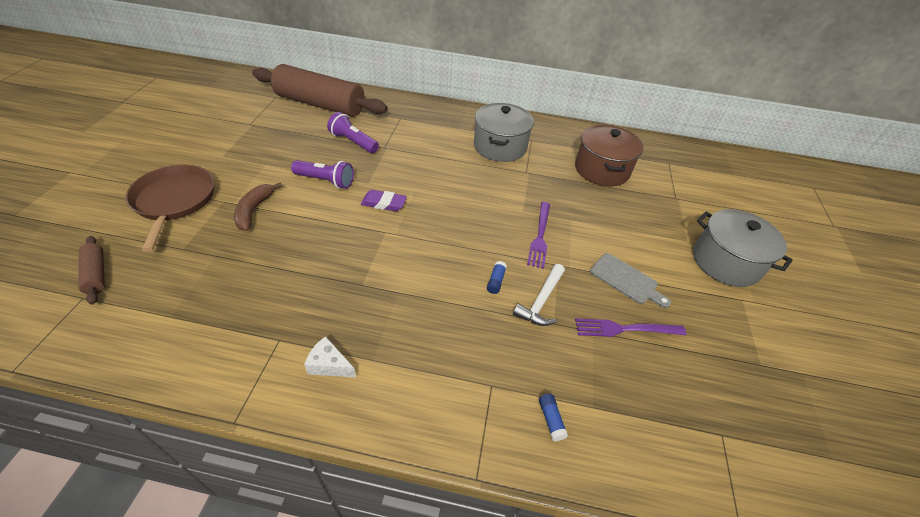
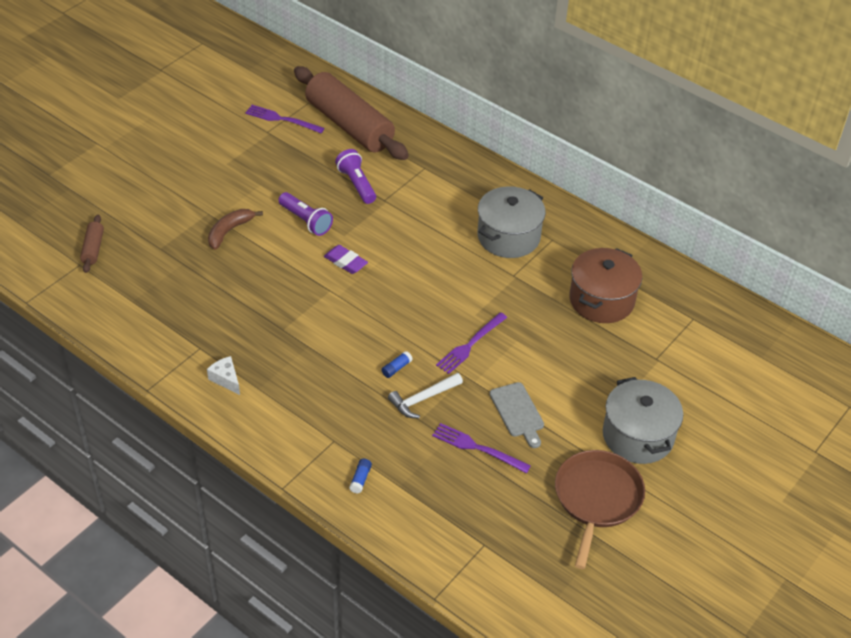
camera: 30 degrees right, 0 degrees up
brown pan [126,164,214,252] -> brown pan moved to [555,450,645,569]
none -> purple fork [245,105,325,133]

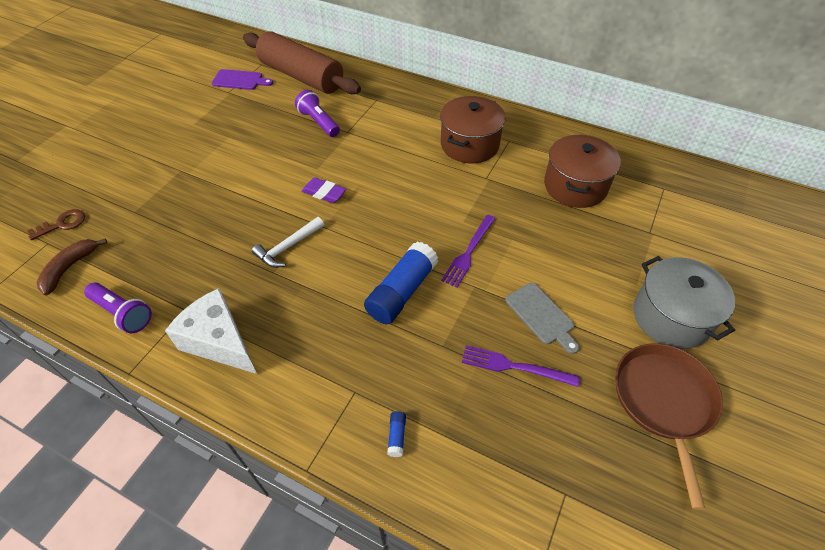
camera: 10 degrees left, 5 degrees up
brown rolling pin [80,215,104,273] -> brown key [27,209,85,240]
white cheese [207,356,240,395] -> white cheese [165,288,257,374], size x2.01
brown banana [208,209,263,250] -> brown banana moved to [37,239,107,295]
purple fork [245,105,325,133] -> purple cutting board [212,69,273,90]
purple flashlight [278,192,333,236] -> purple flashlight moved to [84,282,152,333]
blue glue stick [381,351,413,378] -> blue glue stick [364,242,438,324], size x2.50
white hammer [388,373,463,418] -> white hammer moved to [252,217,324,268]
grey pot [478,186,546,258] -> brown pot [440,96,506,163]

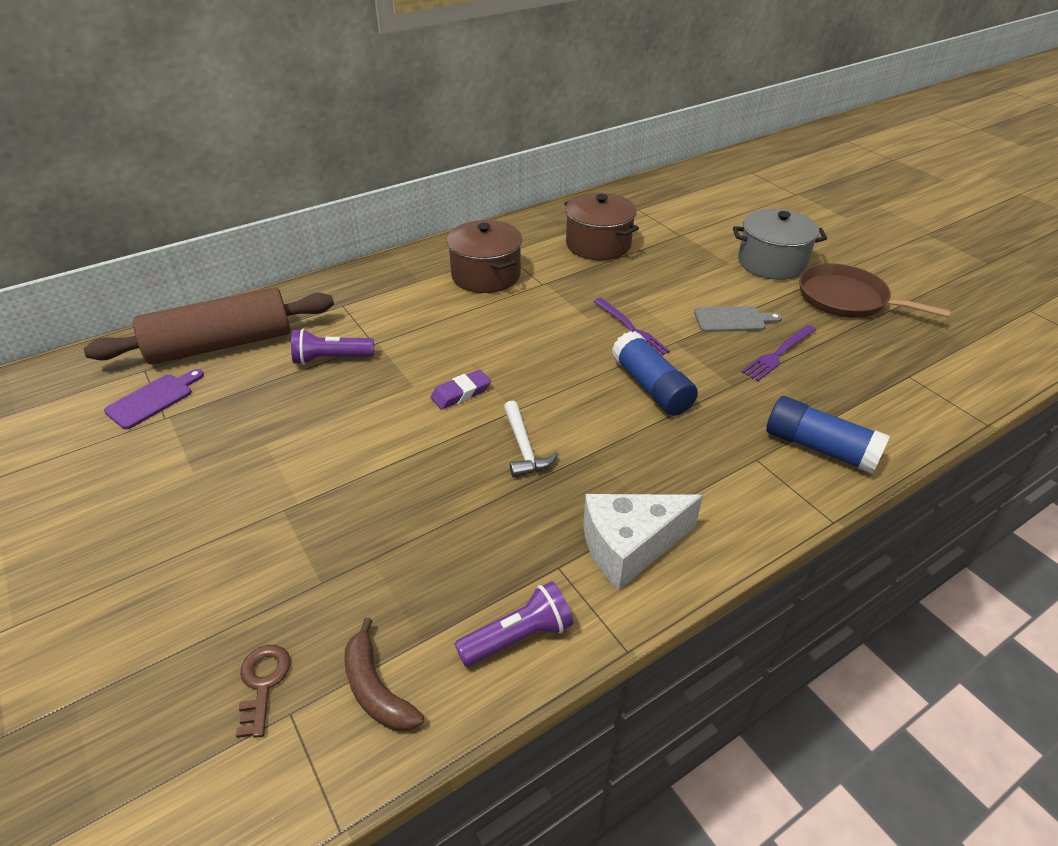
camera: 60 degrees left, 10 degrees down
blue glue stick [387,411,406,457] -> blue glue stick [766,396,890,474], size x2.50

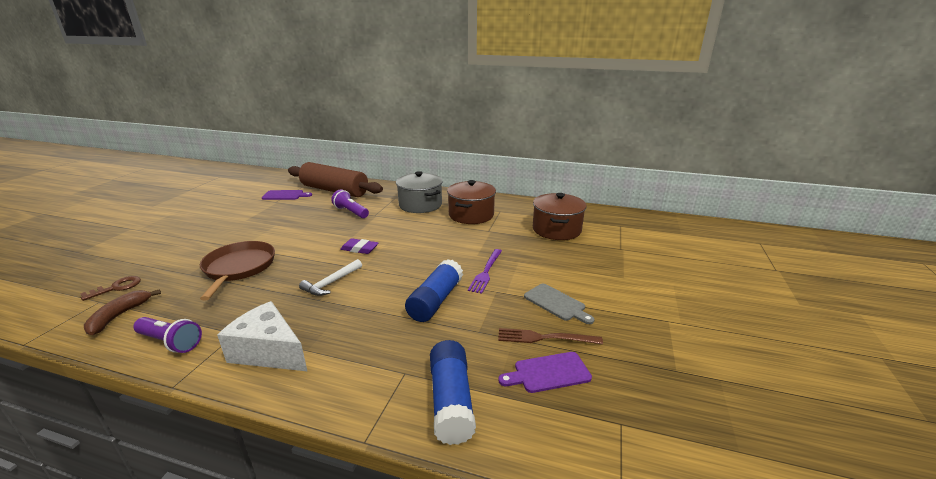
camera: 50 degrees right, 15 degrees down
grey pot [733,209,827,280] -> grey pot moved to [396,171,443,213]
purple fork [741,325,816,381] -> brown fork [498,328,603,344]
brown pan [799,264,951,318] -> brown pan moved to [200,241,275,301]
none -> purple cutting board [498,352,592,393]

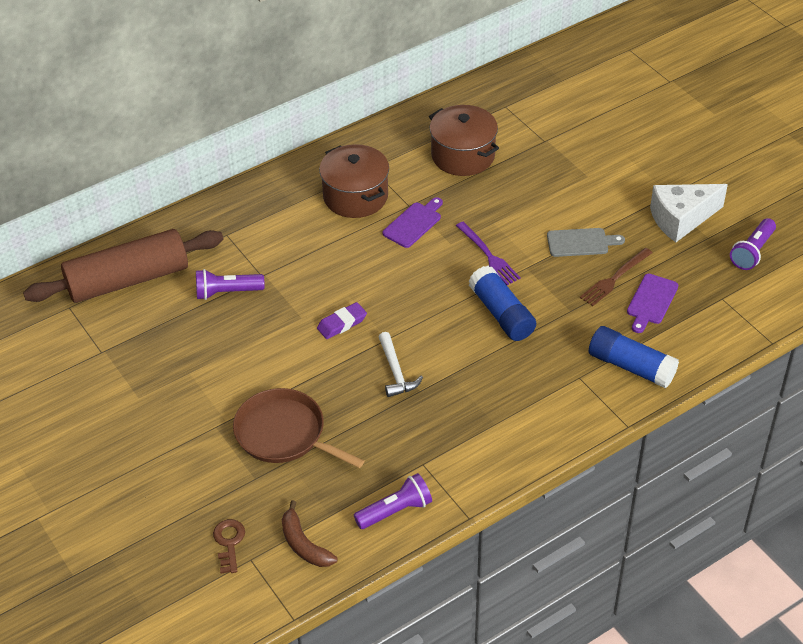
camera: 50 degrees left, 20 degrees up
white cheese [217,301,307,371] -> white cheese moved to [650,184,728,242]
purple cutting board [262,190,312,200] -> purple cutting board moved to [383,197,443,248]
grey pot [396,171,443,213] -> none
none -> purple flashlight [730,218,776,270]

